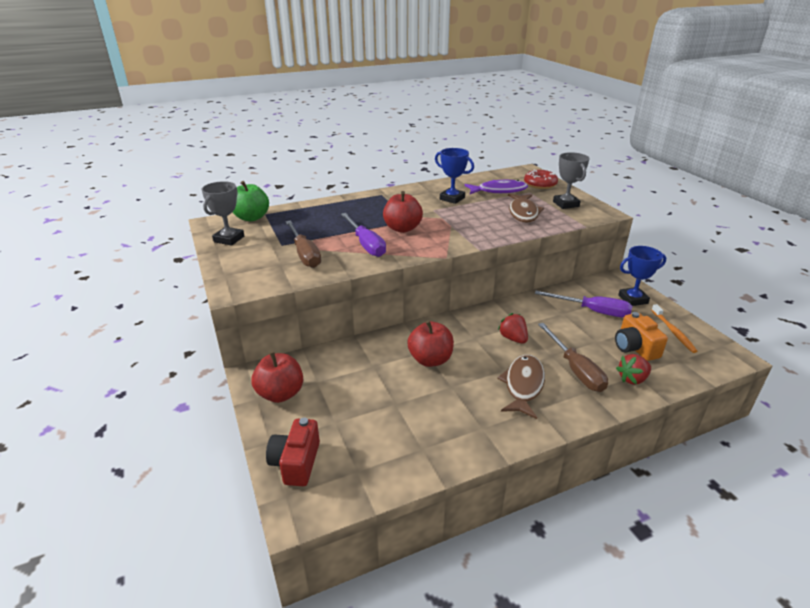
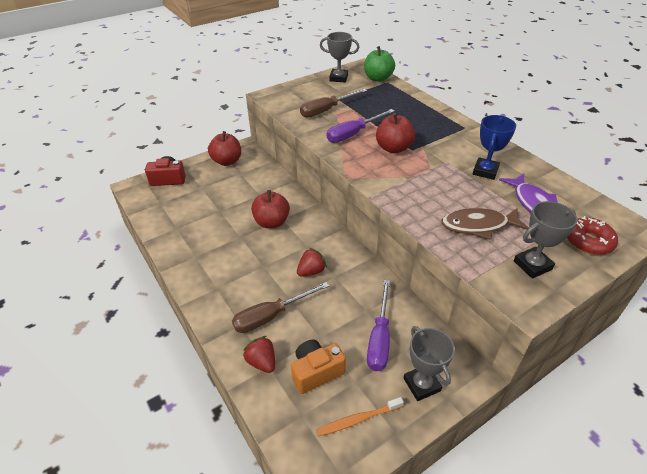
camera: 80 degrees right, 10 degrees up
brown fish [497,355,545,419] -> none
blue trophy [618,246,666,306] -> grey trophy [404,326,455,401]

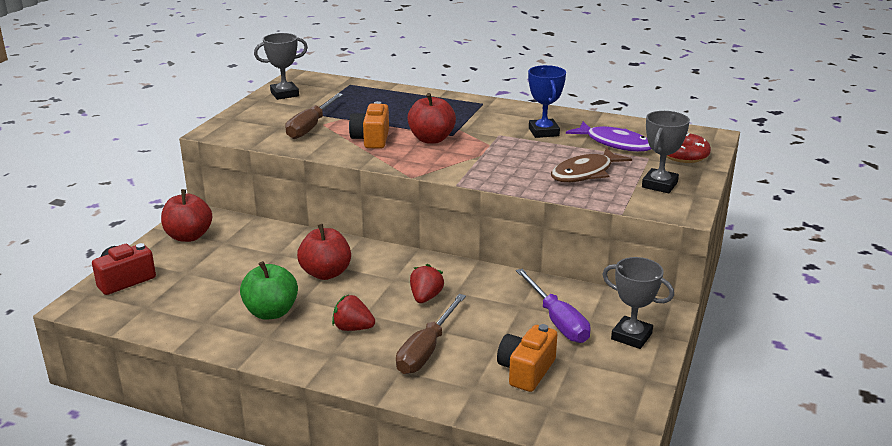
camera: 35 degrees left, 15 degrees down
red strawberry [243,336,275,373] -> red strawberry moved to [332,295,375,331]
orange toothbrush [316,397,404,436] -> none
purple screwdriver [327,109,395,143] -> orange camera [349,101,389,149]
green apple [364,46,395,82] -> green apple moved to [240,261,298,320]

